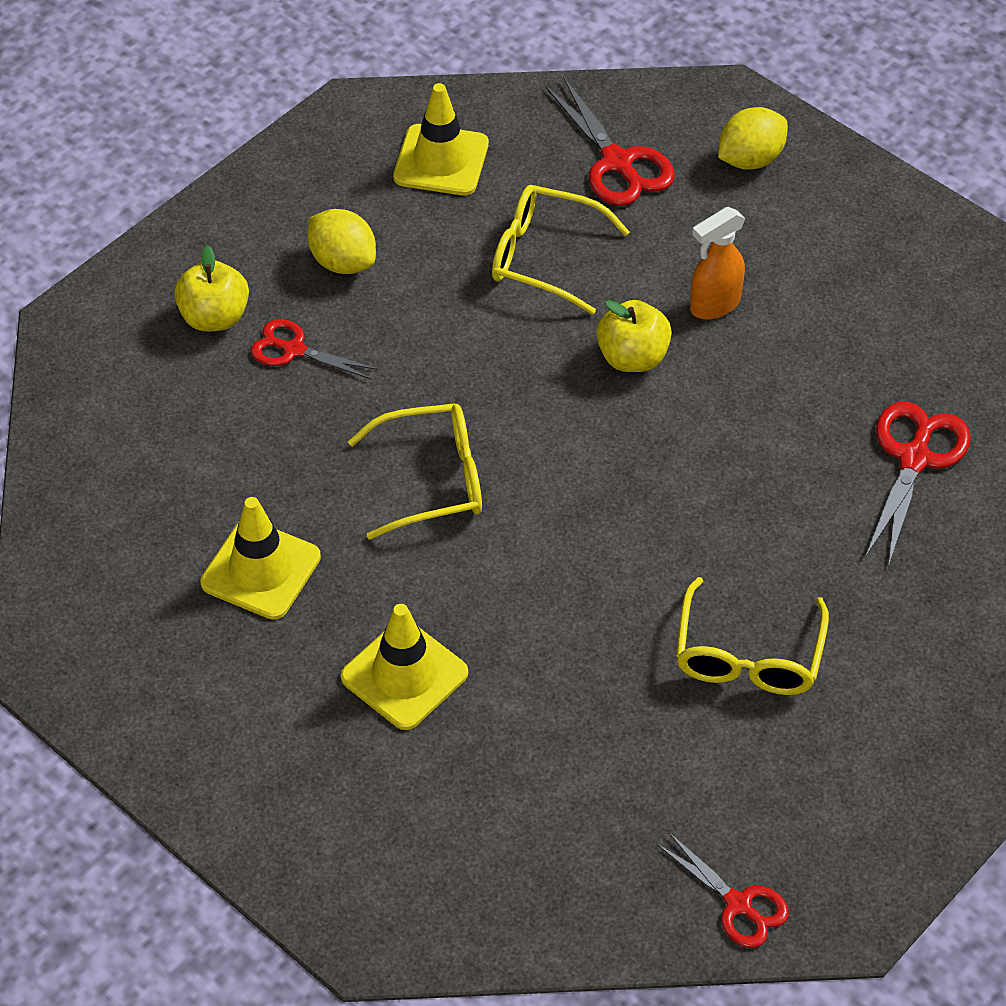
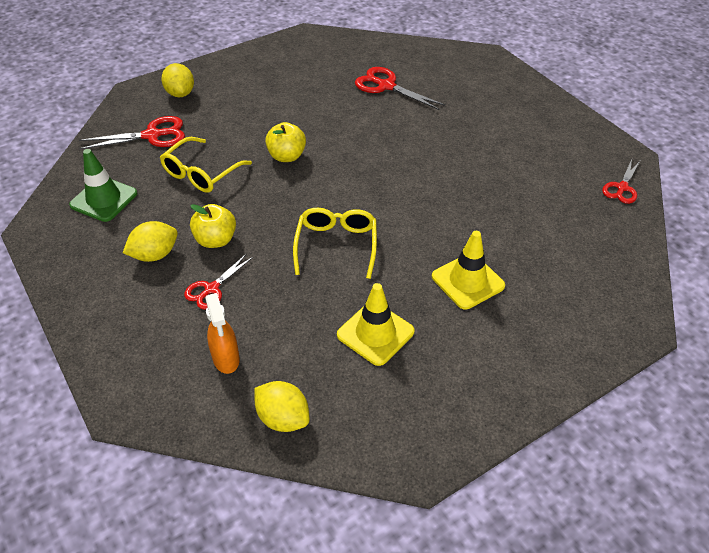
camera: 75 degrees left, 5 degrees down
yellow apple [174,245,249,332] -> yellow apple moved to [190,204,236,248]
yellow traffic cone [393,83,489,195] -> green traffic cone [69,149,137,222]
red scissors [657,832,789,948] -> red scissors turned 150 degrees clockwise [602,160,640,204]
yellow glasses [676,577,829,695] -> none
orange spray bottle [690,207,745,319] -> orange spray bottle moved to [205,293,240,374]
none -> yellow lemon [254,381,309,432]

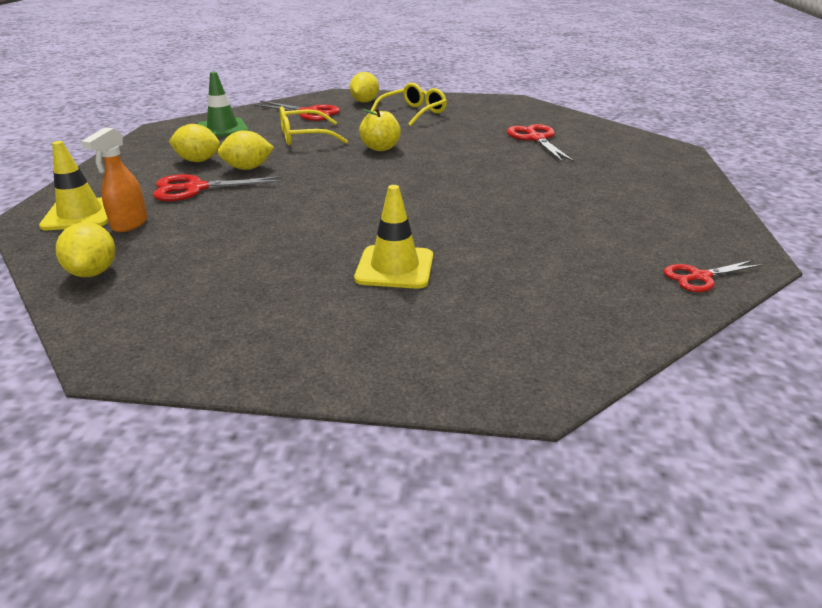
camera: 40 degrees right, 15 degrees down
red scissors [184,253,253,310] -> red scissors [153,174,283,201], size x1.53
yellow apple [190,204,236,248] -> yellow lemon [218,130,274,170]
yellow glasses [293,208,377,279] -> yellow glasses moved to [370,83,447,127]
yellow traffic cone [337,283,415,366] -> yellow traffic cone moved to [39,141,109,230]

